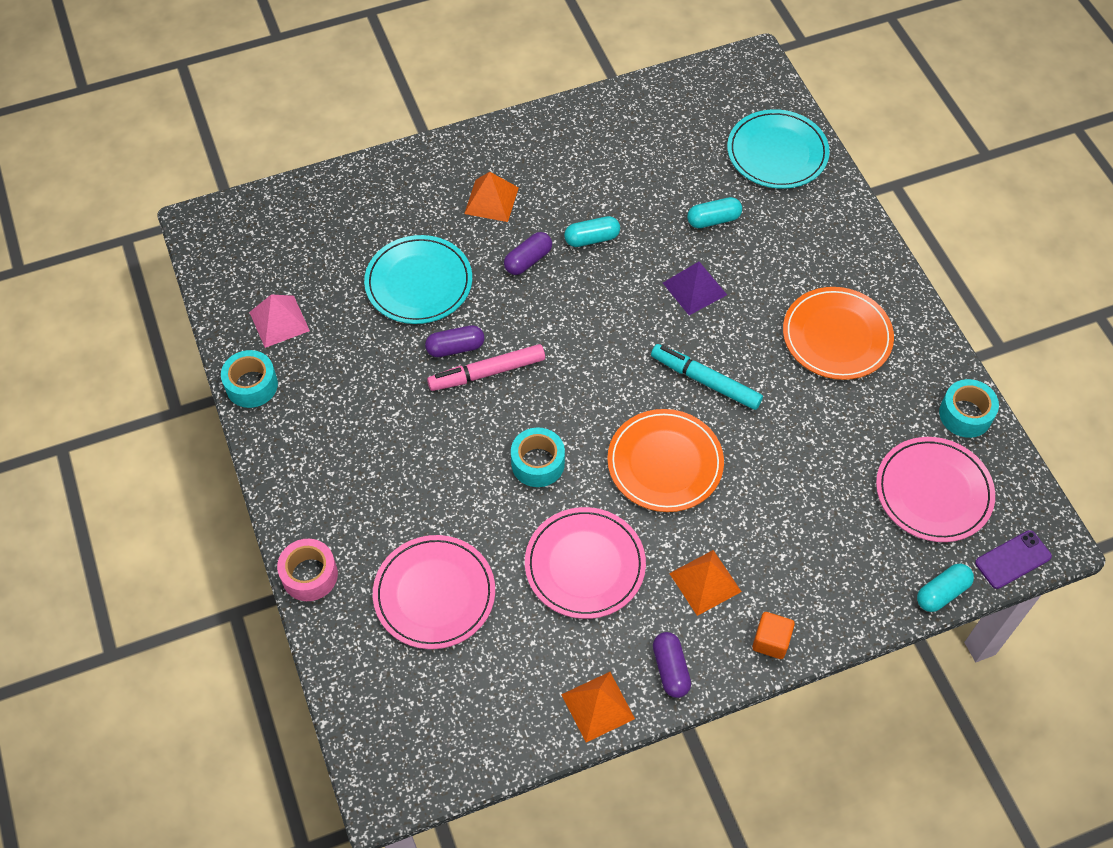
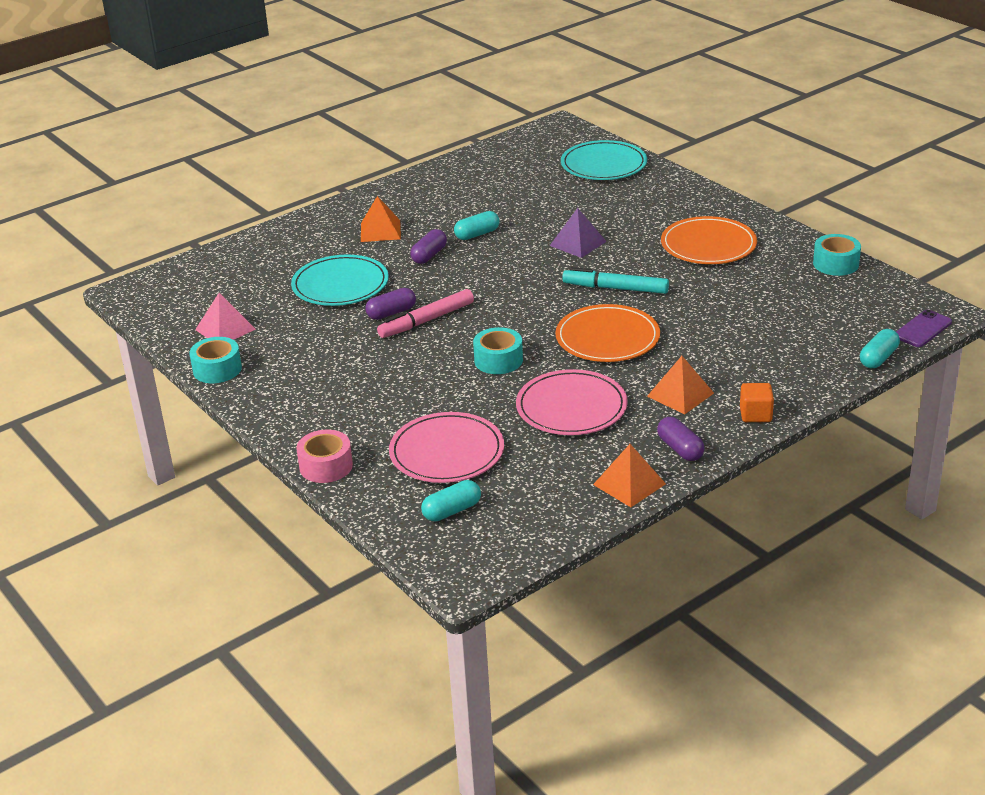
camera: 15 degrees left, 25 degrees down
turquoise capsule [687,197,742,228] -> turquoise capsule moved to [421,480,481,522]
pink plate [876,437,995,542] -> none

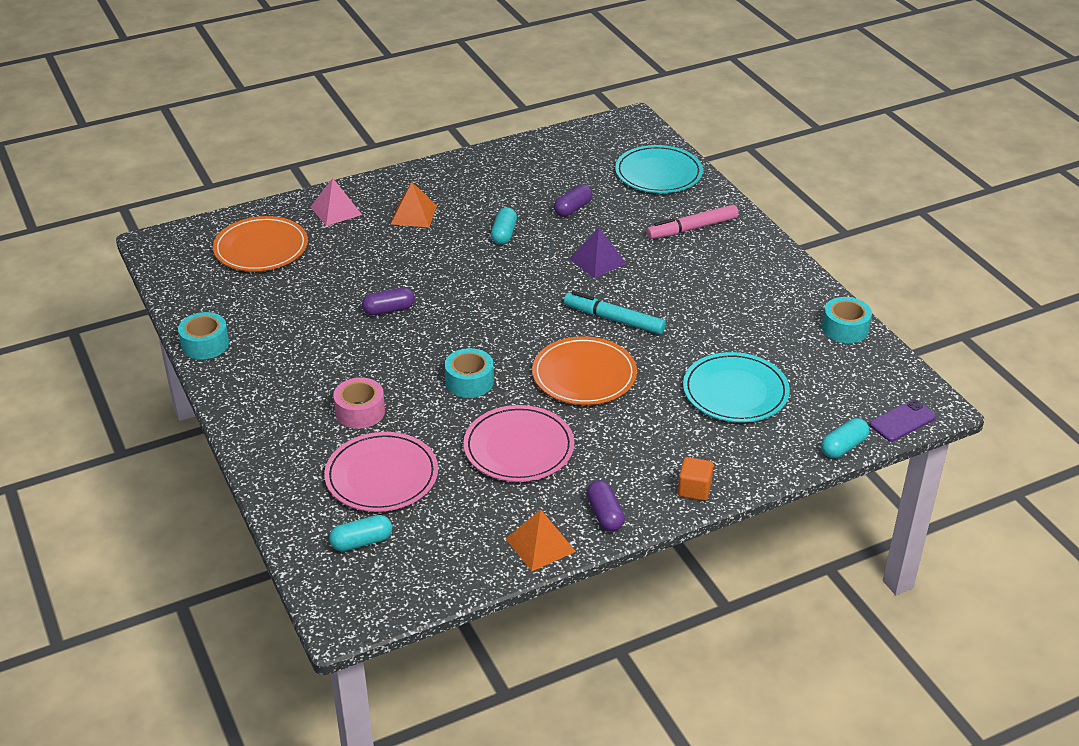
camera: 10 degrees right, 5 degrees up
pink pyramid [195,293,256,340] -> pink pyramid moved to [311,178,362,226]
turquoise plate [291,255,389,306] -> turquoise plate moved to [683,352,790,422]
pink tape [296,430,353,483] -> pink tape moved to [333,377,385,429]
pink marker [377,289,474,338] -> pink marker moved to [646,205,739,239]
purple capsule [410,229,447,264] -> purple capsule moved to [554,184,593,217]
turquoise capsule [454,211,500,240] -> turquoise capsule turned 60 degrees counterclockwise [491,207,517,245]
orange pyramid [647,356,714,414] -> none
orange plate [661,216,757,264] -> orange plate moved to [213,216,308,271]

